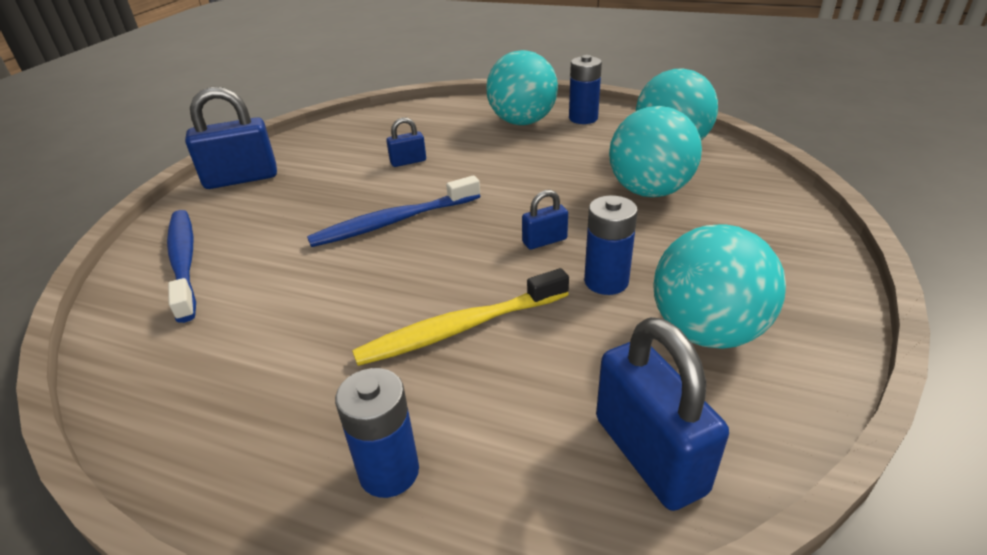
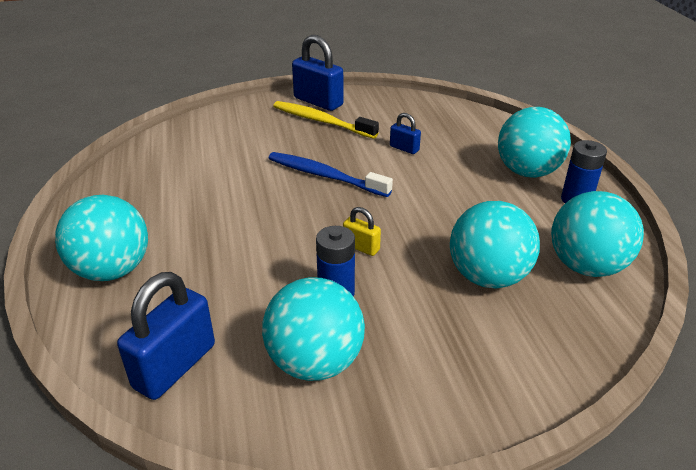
camera: 55 degrees right, 0 degrees up
blue toothbrush [167,210,196,323] -> none
blue battery [335,368,419,498] -> turquoise ball [55,195,148,281]
yellow toothbrush [352,268,569,366] -> yellow toothbrush moved to [273,101,379,139]
blue padlock [522,190,568,249] -> yellow padlock [343,207,381,256]

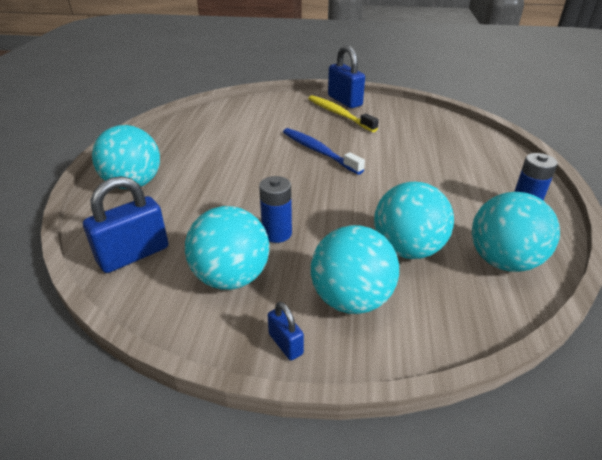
camera: 20 degrees right, 0 degrees up
yellow padlock [343,207,381,256] -> none
blue padlock [390,113,421,154] -> blue padlock moved to [268,302,304,360]
turquoise ball [498,107,571,178] -> turquoise ball moved to [311,225,399,314]

